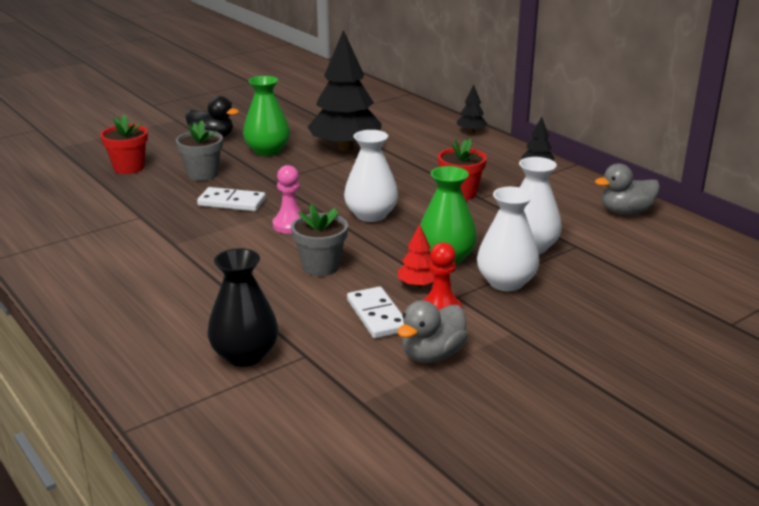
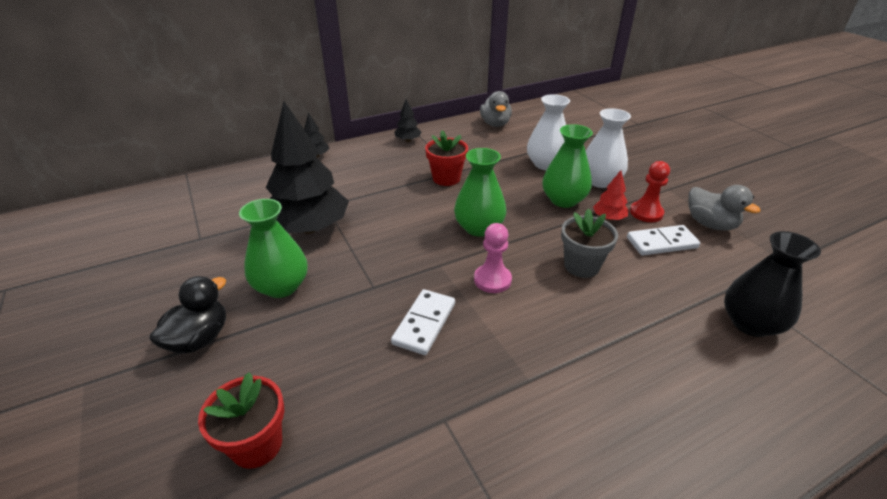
camera: 80 degrees left, 10 degrees up
grey flower pot [176,120,223,181] -> none
white vase [344,130,398,222] -> green vase [454,148,506,237]

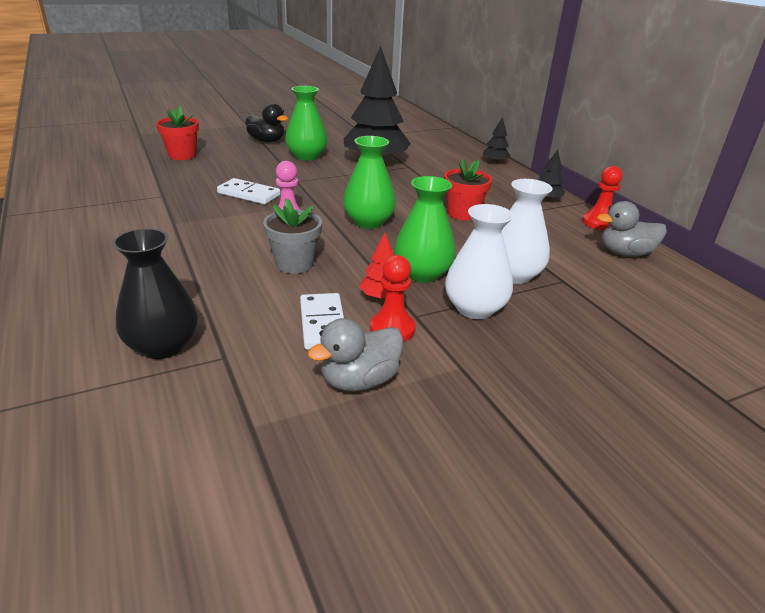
camera: 90 degrees right, 5 degrees down
none -> red pawn [582,166,623,230]

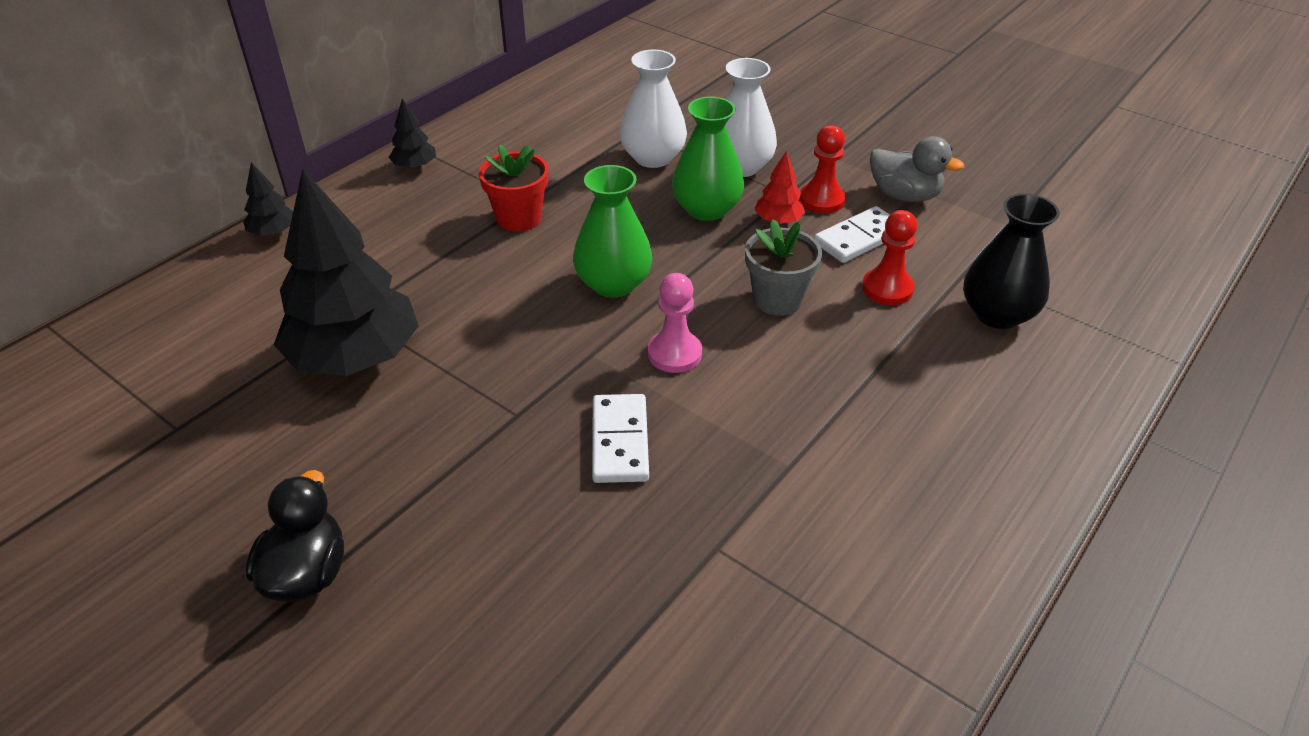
camera: 115 degrees left, 10 degrees up
red flower pot [156,106,199,160] -> none
green vase [285,86,327,161] -> none
red pawn [582,166,623,230] -> red pawn moved to [862,210,917,305]
grey duck [597,201,667,257] -> none

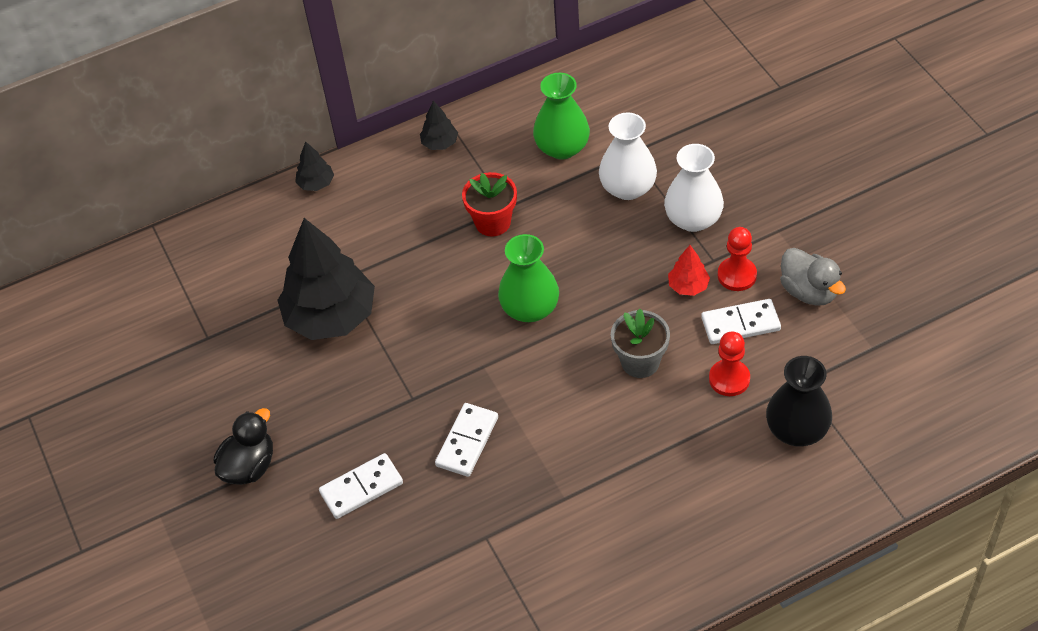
camera: 30 degrees right, 10 degrees up
pink pawn [648,273,702,373] -> none
green vase [672,97,744,221] -> green vase moved to [533,73,590,160]
none -> white domino [319,453,403,519]

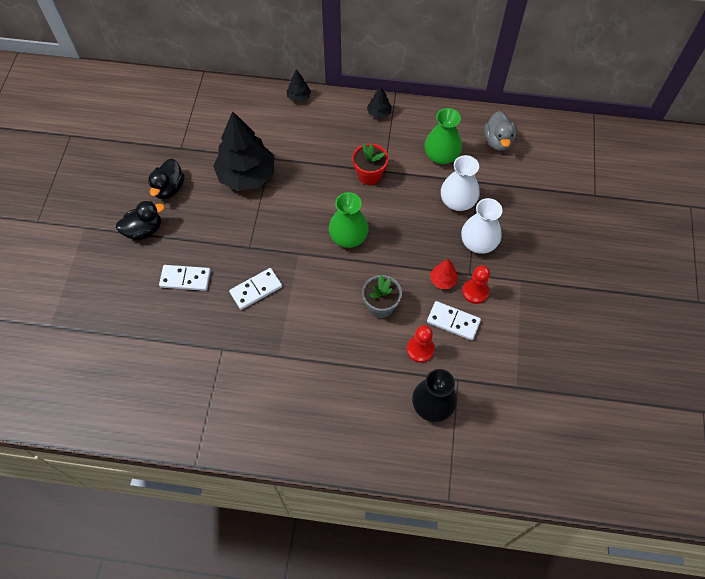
camera: 30 degrees right, 10 degrees up
grey duck [780,248,846,306] -> grey duck moved to [484,111,516,151]
none -> black duck [148,159,184,199]

